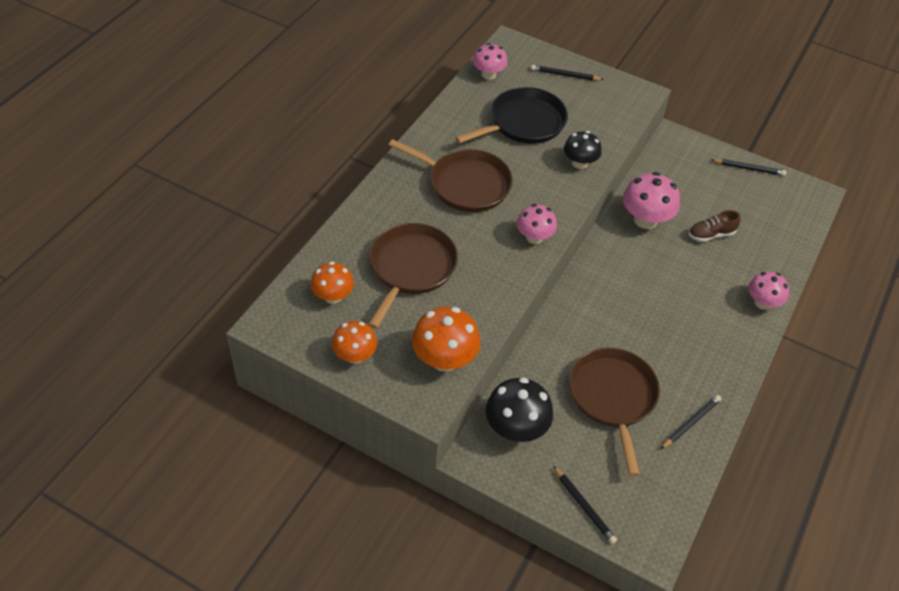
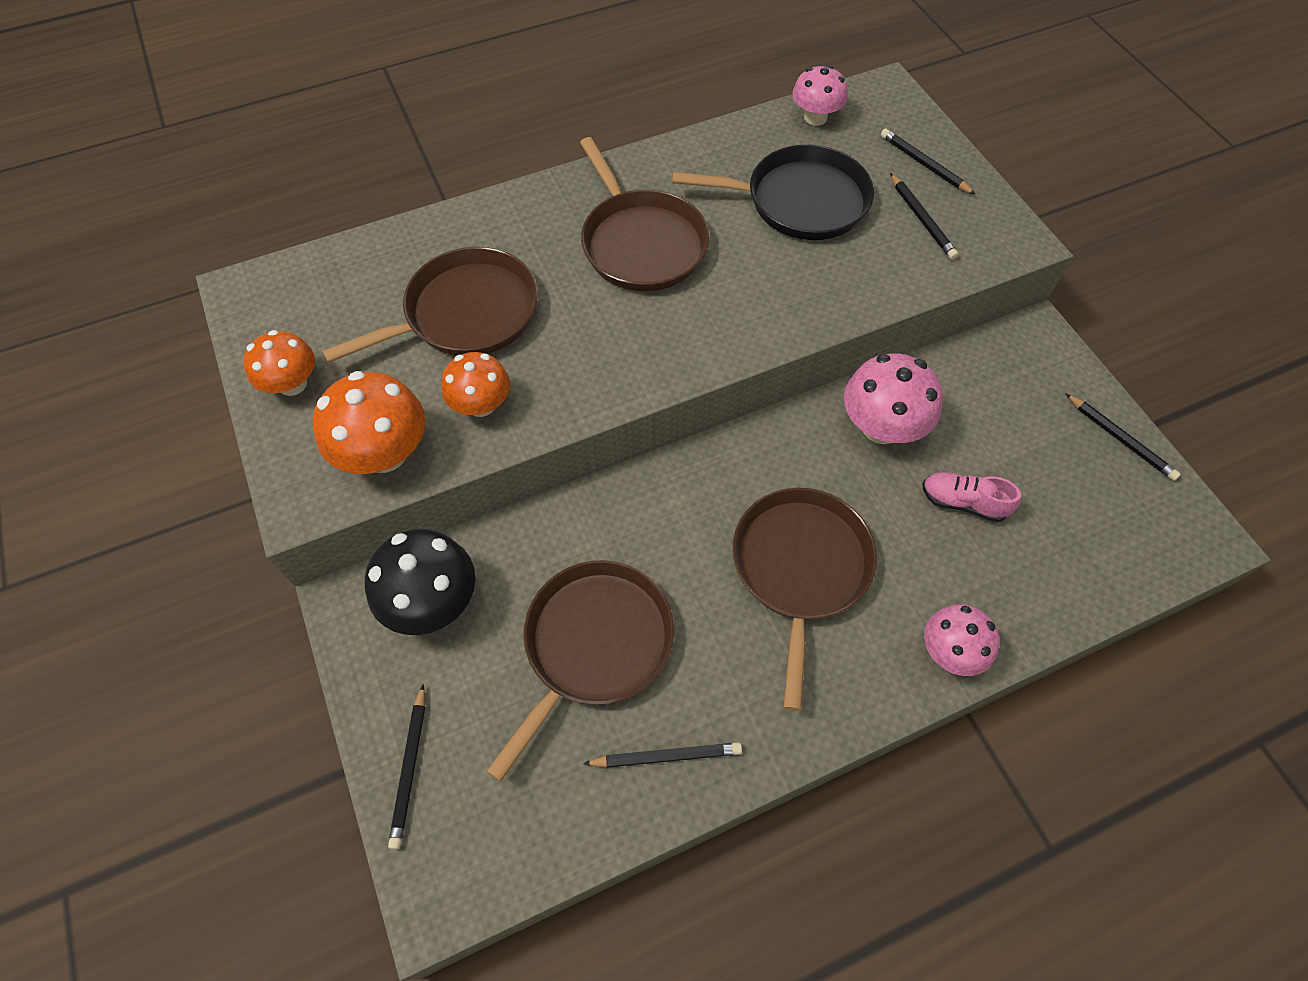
camera: 40 degrees right, 10 degrees up
orange mushroom [311,261,354,304] -> orange mushroom moved to [441,352,510,417]
pink mushroom [517,204,557,244] -> none
black mushroom [564,131,602,169] -> none
brown shoe [689,210,741,242] -> pink shoe [922,472,1021,522]
none -> brown pan [733,488,877,711]
none -> black pencil [890,173,958,260]

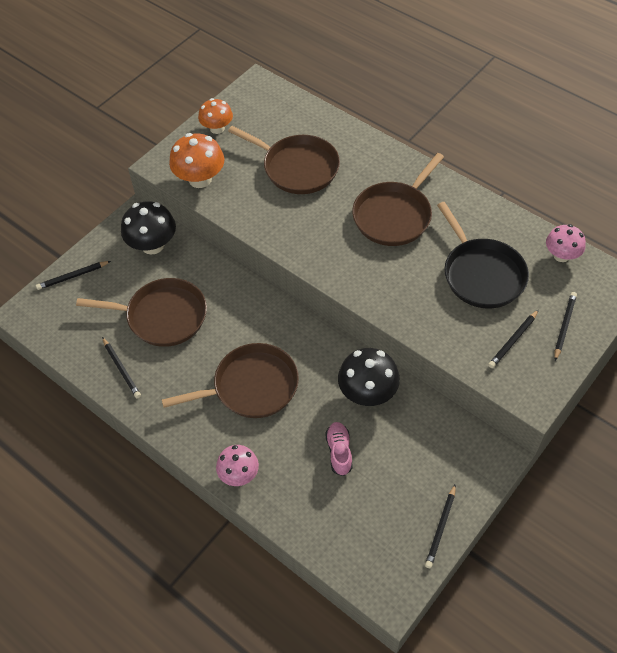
camera: 65 degrees right, 5 degrees down
orange mushroom [441,352,510,417] -> none
pink mushroom [844,353,943,444] -> black mushroom [338,348,400,406]

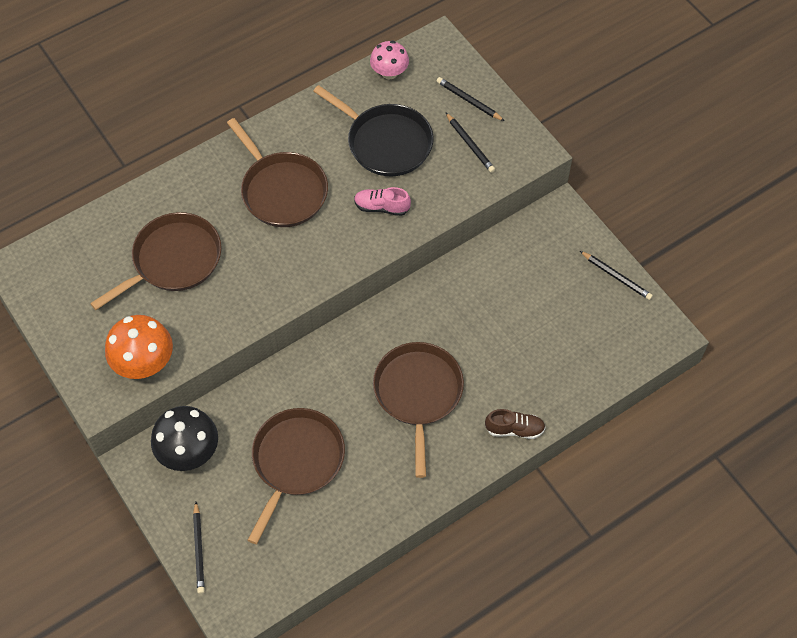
camera: 75 degrees left, 5 degrees up
black pencil [102,337,141,398] -> none
orange mushroom [198,98,233,134] -> none
pink mushroom [216,445,259,486] -> brown shoe [485,409,546,439]
pink shoe [325,422,353,476] -> pink shoe moved to [354,187,411,216]
black mushroom [338,348,400,406] -> none
black pan [437,202,529,308] -> black pan turned 45 degrees clockwise [313,85,434,176]

